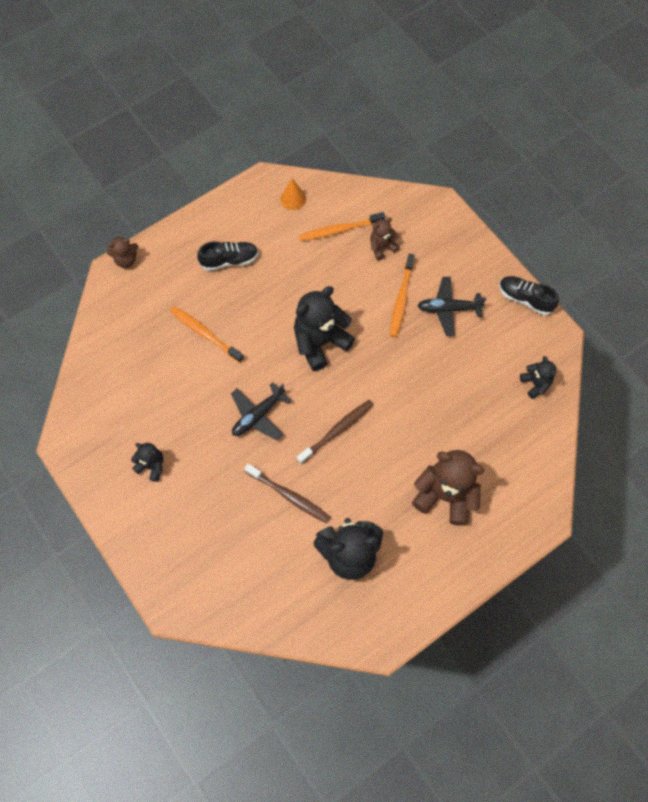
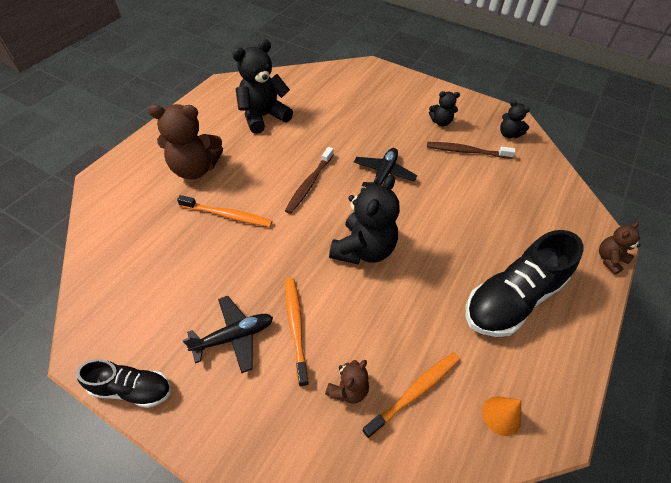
camera: 155 degrees right, 15 degrees down
orange toothbrush [170,306,244,363] -> orange toothbrush moved to [177,195,272,227]
black shoe [197,241,259,271] -> black shoe [466,230,583,337], size x1.78
brown toothbrush [244,464,331,523] -> brown toothbrush moved to [427,142,516,159]
black teddy bear [520,356,556,399] -> black teddy bear moved to [500,100,530,138]

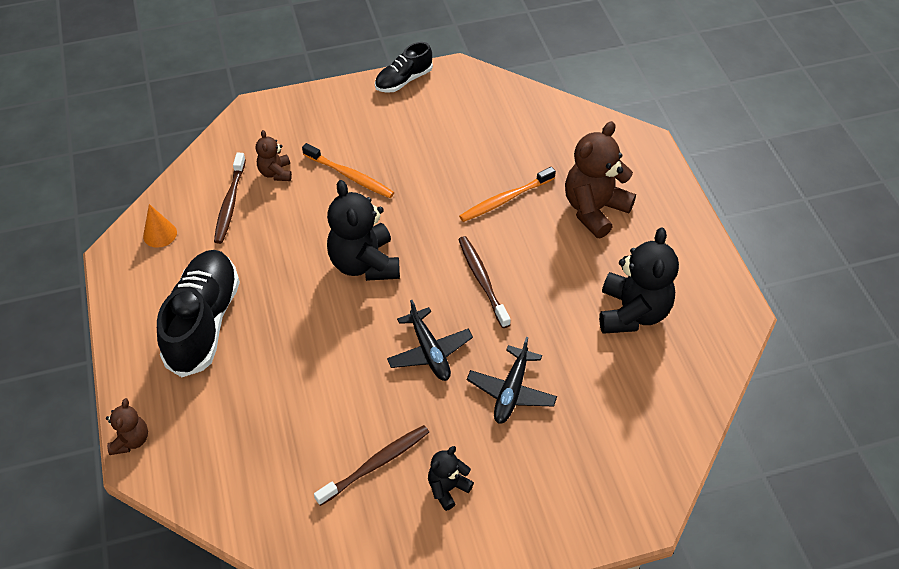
camera: 135 degrees right, 0 degrees up
black plane [183,296,273,373] -> black plane moved to [467,337,557,424]
orange toothbrush [362,353,460,439] -> brown toothbrush [214,153,246,244]
black teddy bear [500,100,530,138] -> none

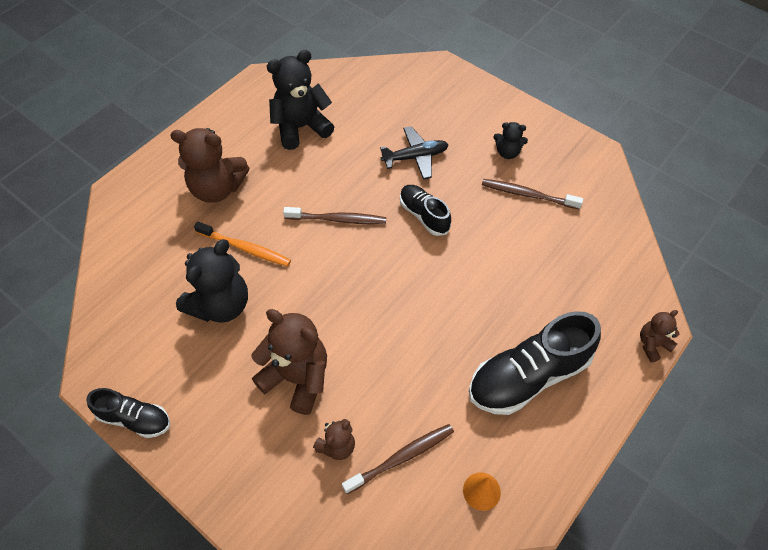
camera: 125 degrees left, 5 degrees up
orange toothbrush [302,143,394,198] -> brown teddy bear [251,309,327,415]
black teddy bear [327,180,400,281] -> black teddy bear moved to [176,239,248,323]
black plane [387,300,473,381] -> black shoe [400,185,451,236]
brown toothbrush [458,236,511,328] -> brown toothbrush turned 120 degrees counterclockwise [283,207,386,224]

